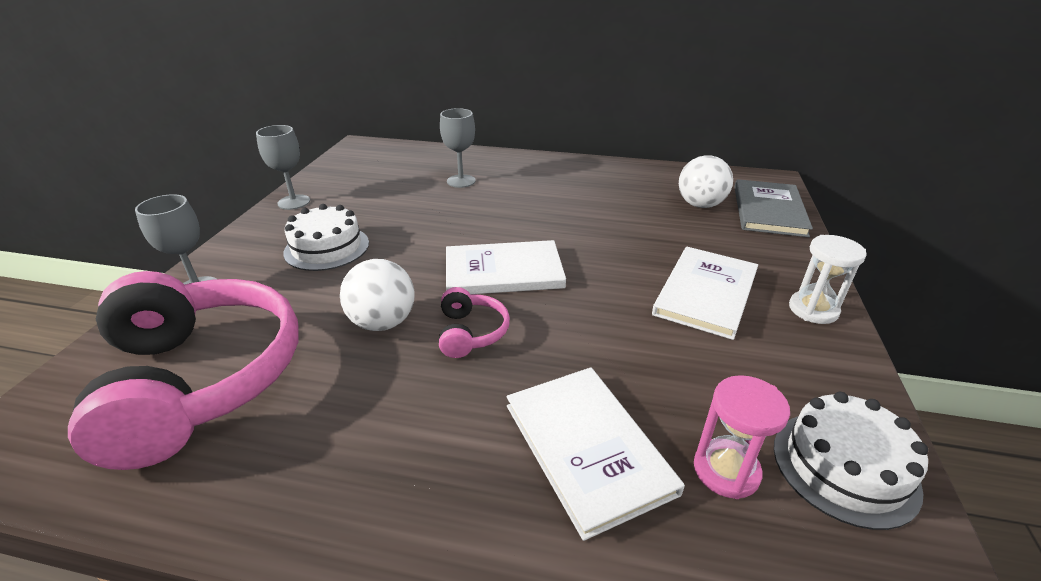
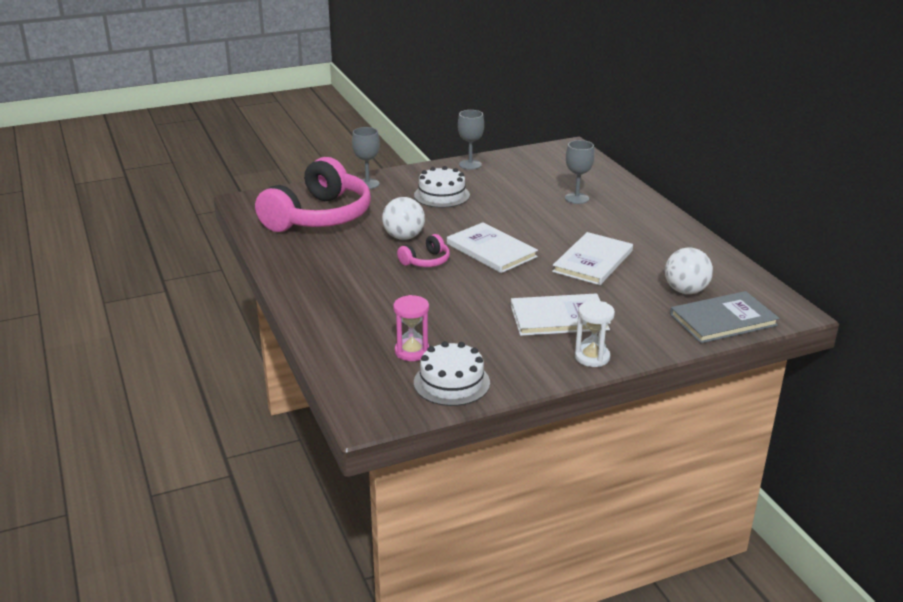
camera: 55 degrees right, 5 degrees down
white book [506,367,685,541] -> white book moved to [552,232,633,285]

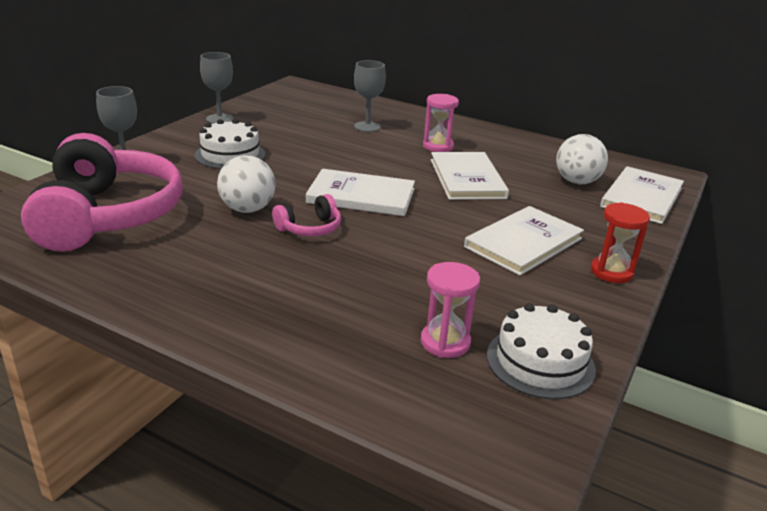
camera: 40 degrees left, 0 degrees up
pink headphones [397,234,450,267] -> pink headphones turned 45 degrees clockwise [272,194,341,237]
white hourglass [575,301,615,367] -> red hourglass [591,202,650,283]
grey book [670,291,779,343] -> white book [600,166,684,224]
none -> pink hourglass [423,94,459,152]

